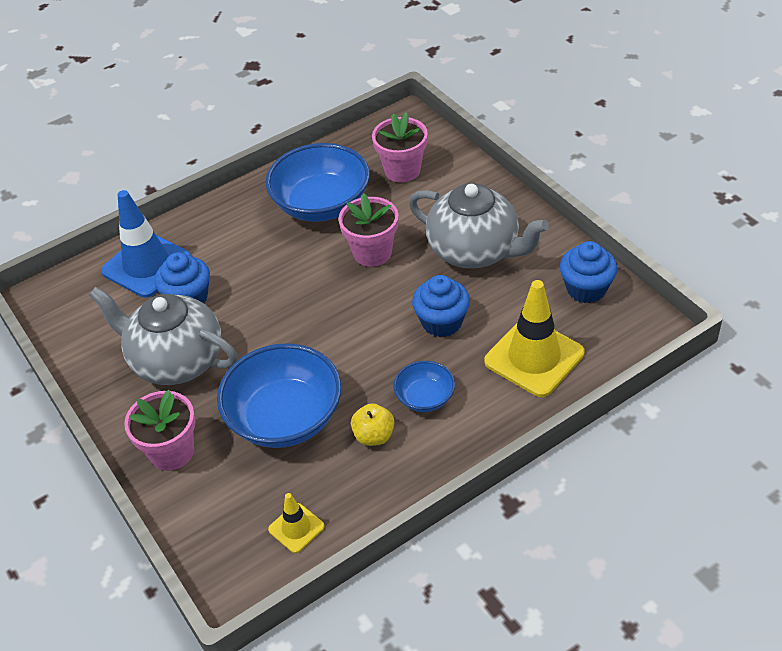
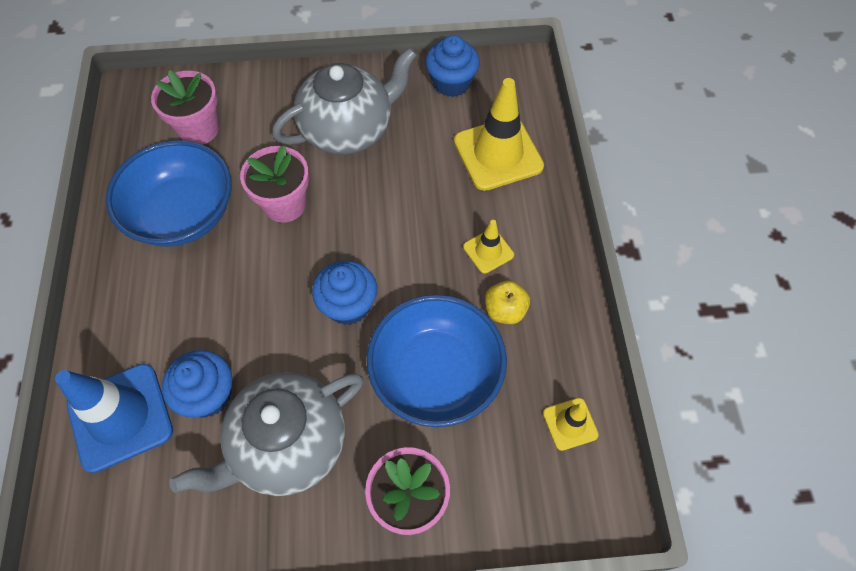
camera: 65 degrees left, 15 degrees up
blue bowl [393,361,455,412] -> yellow traffic cone [463,220,514,274]
blue cupcake [412,275,470,337] -> blue cupcake moved to [312,260,377,325]

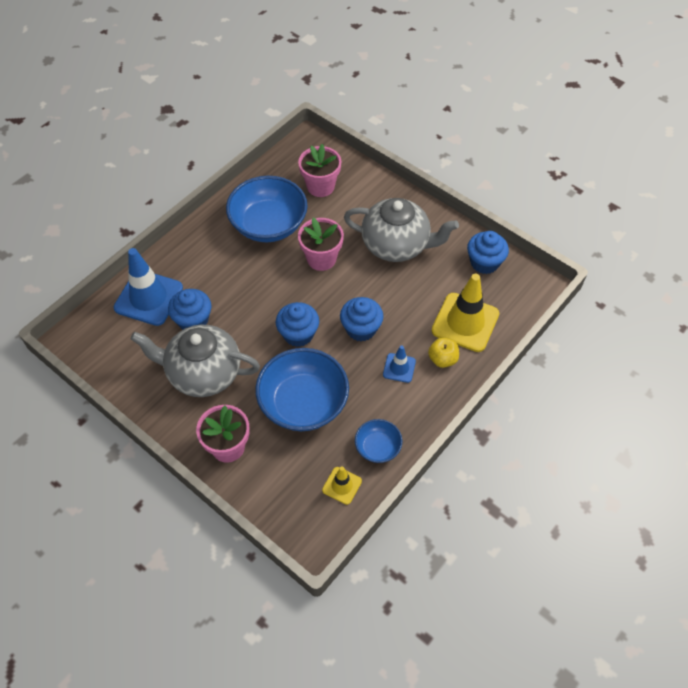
camera: 45 degrees right, 5 degrees down
yellow traffic cone [463,220,514,274] -> blue traffic cone [383,346,416,383]
yellow apple [485,281,530,324] -> yellow apple moved to [428,338,459,368]
none -> blue cupcake [340,297,383,341]
none -> blue bowl [355,419,403,463]

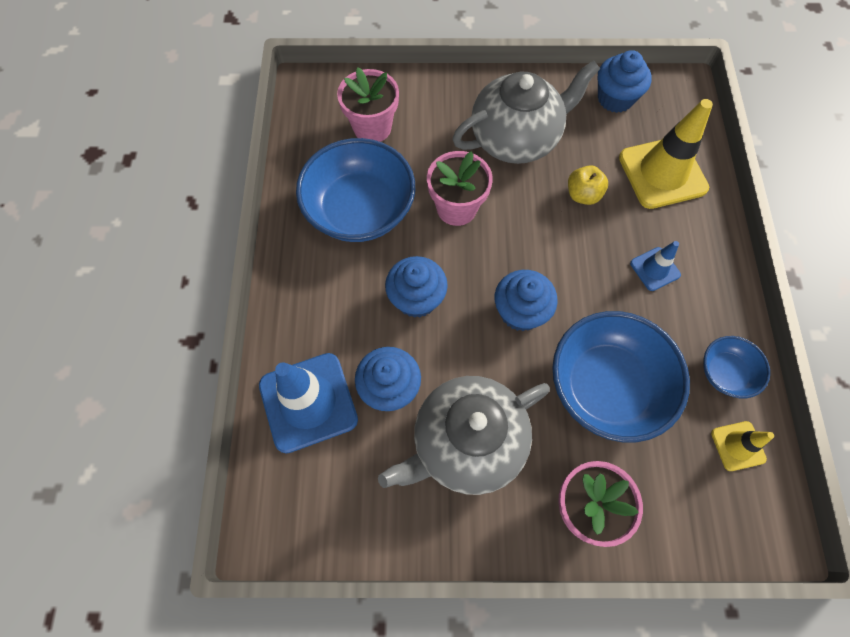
camera: 40 degrees left, 10 degrees up
blue cupcake [340,297,383,341] -> blue cupcake moved to [385,256,448,318]
yellow apple [428,338,459,368] -> yellow apple moved to [568,165,608,205]

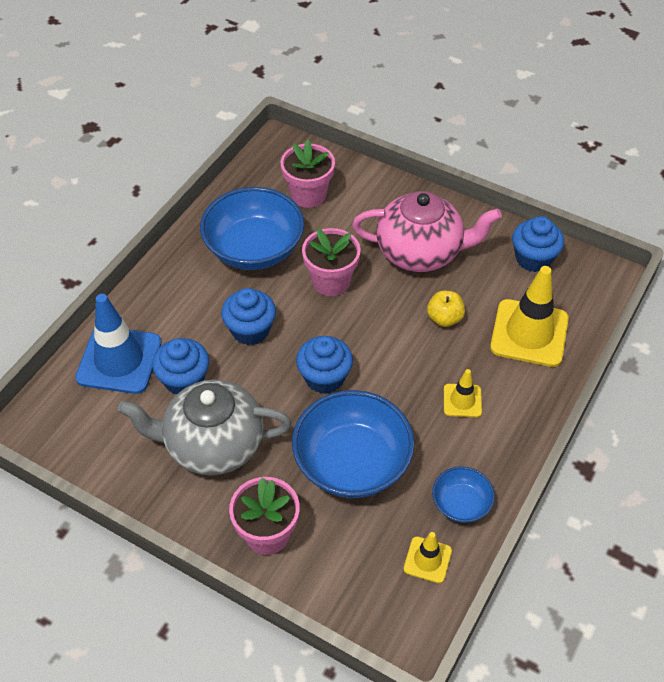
camera: 30 degrees right, 15 degrees down
grey teapot [452,60,600,164] -> pink teapot [352,191,502,272]
blue traffic cone [630,241,681,291] -> yellow traffic cone [444,369,482,417]

